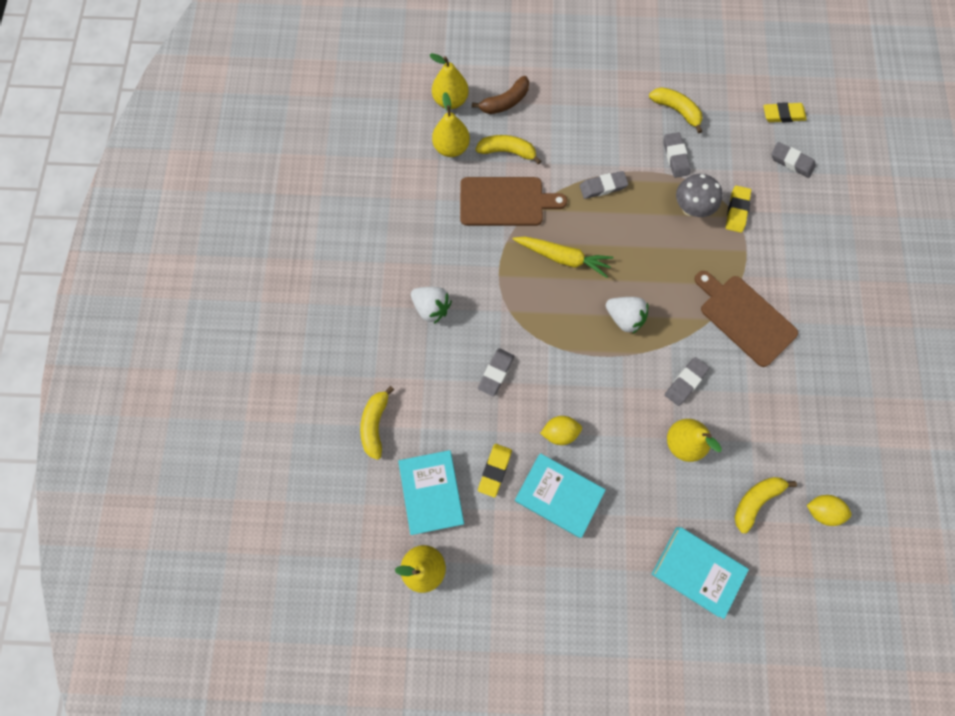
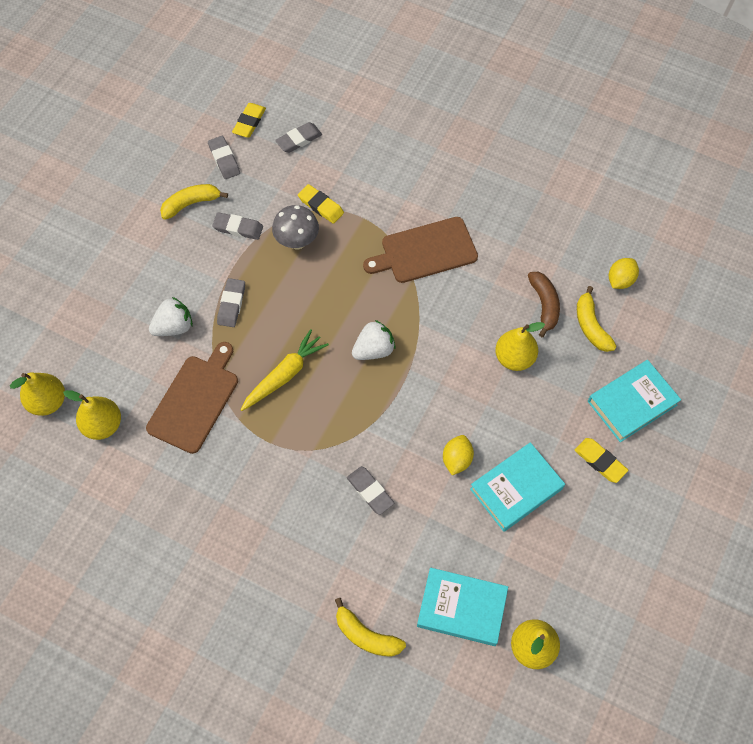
camera: 65 degrees left, 10 degrees down
white strawberry [411,287,452,324] -> white strawberry moved to [149,297,193,336]
brown banana [472,76,529,114] -> brown banana moved to [528,272,560,337]
yellow banana [476,135,541,165] -> none
yellow eraser [478,444,512,497] -> yellow eraser moved to [575,438,628,483]
grey eraser [665,357,709,406] -> grey eraser moved to [208,136,240,179]

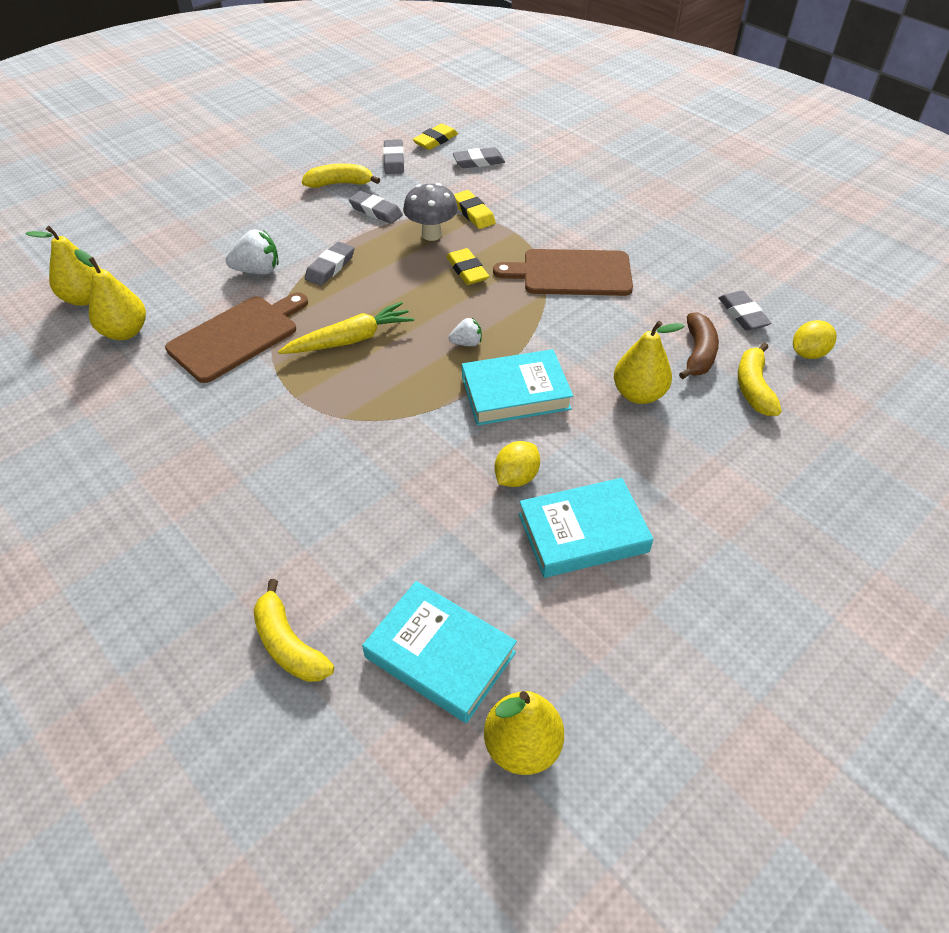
camera: 20 degrees right, 15 degrees down
grey eraser [347,466,394,515] -> grey eraser moved to [718,290,772,331]
white strawberry [352,320,395,360] -> white strawberry [449,318,482,346], size x0.59
yellow eraser [575,438,628,483] -> yellow eraser moved to [446,248,489,285]
turquoise book [588,360,681,442] -> turquoise book moved to [462,349,573,426]

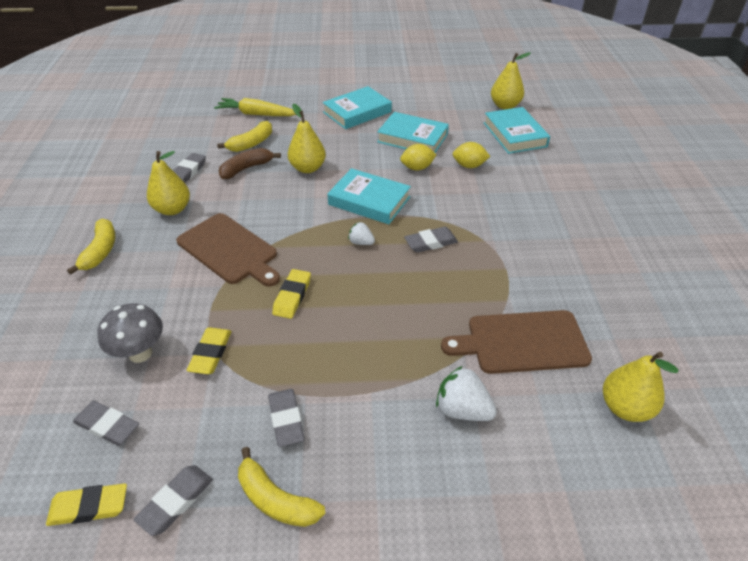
camera: 140 degrees left, 5 degrees down
yellow pear [25,226,101,306] -> yellow pear moved to [147,151,190,215]
yellow banana [253,579,334,682] -> yellow banana moved to [67,218,115,275]
yellow carrot [278,302,414,354] -> yellow carrot moved to [214,98,296,116]
grey eraser [305,242,354,286] -> grey eraser moved to [404,227,458,253]
grey mushroom [403,183,458,241] -> grey mushroom moved to [98,303,163,363]
yellow lemon [793,320,837,359] -> yellow lemon moved to [453,142,490,168]
none -> turquoise book [322,86,392,129]

